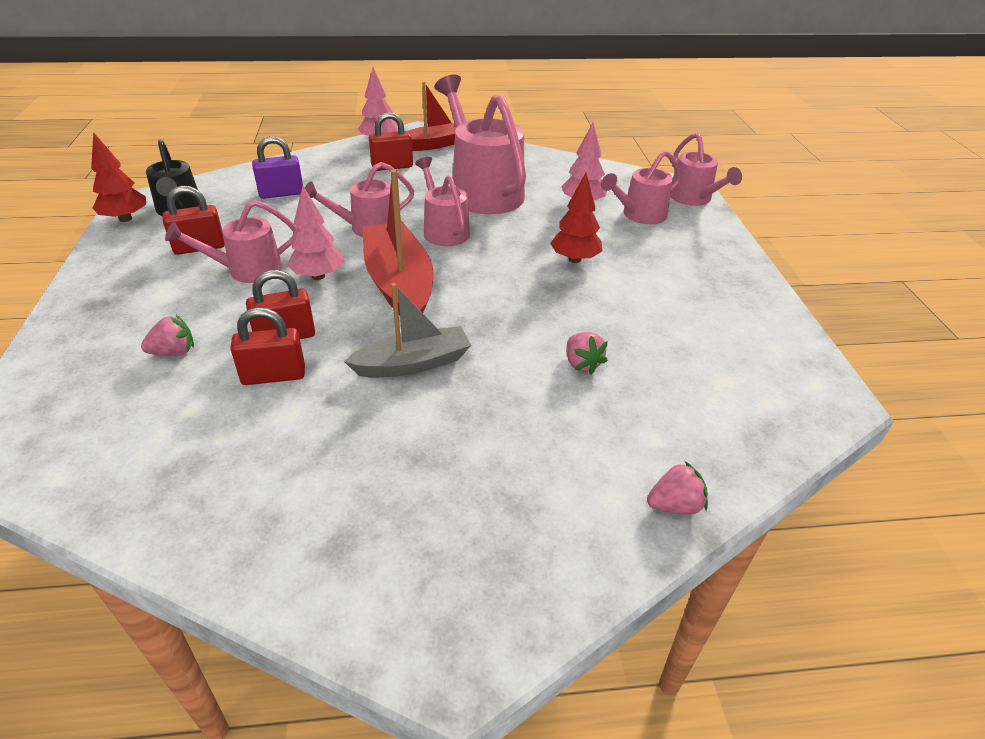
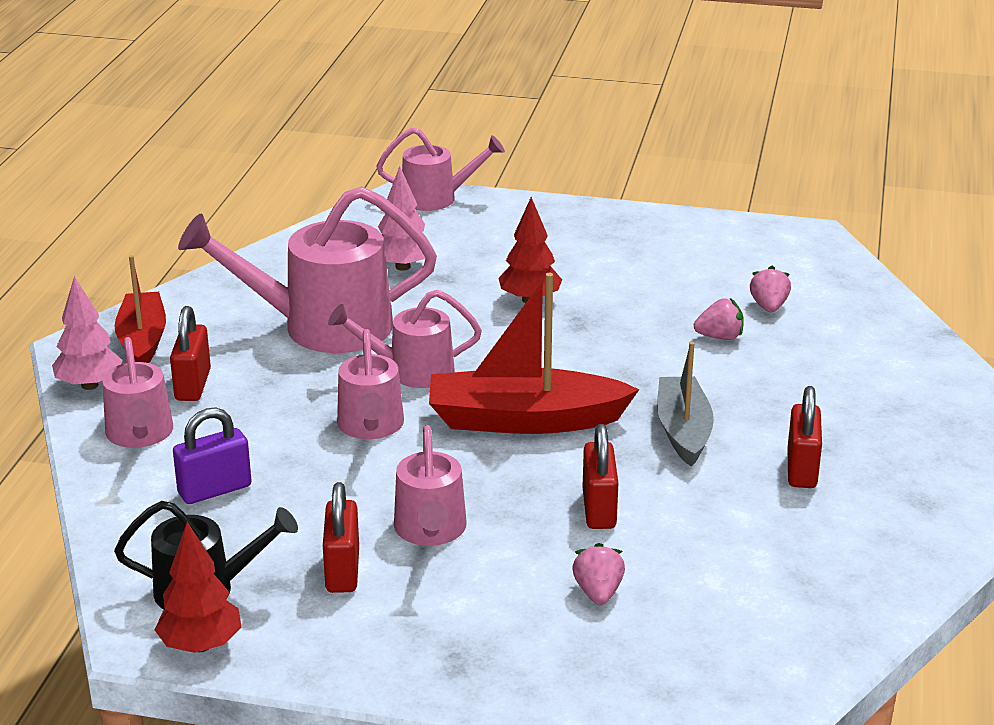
camera: 70 degrees left, 10 degrees down
red padlock [230,308,305,385] -> red padlock moved to [788,386,822,488]
purple padlock [252,136,303,199] -> purple padlock turned 60 degrees clockwise [173,407,252,504]
pink tree [287,186,344,280] -> none
pink watering can [601,150,681,224] -> pink watering can moved to [102,337,173,448]
pink strawberry [647,461,708,515] -> pink strawberry moved to [750,266,791,312]

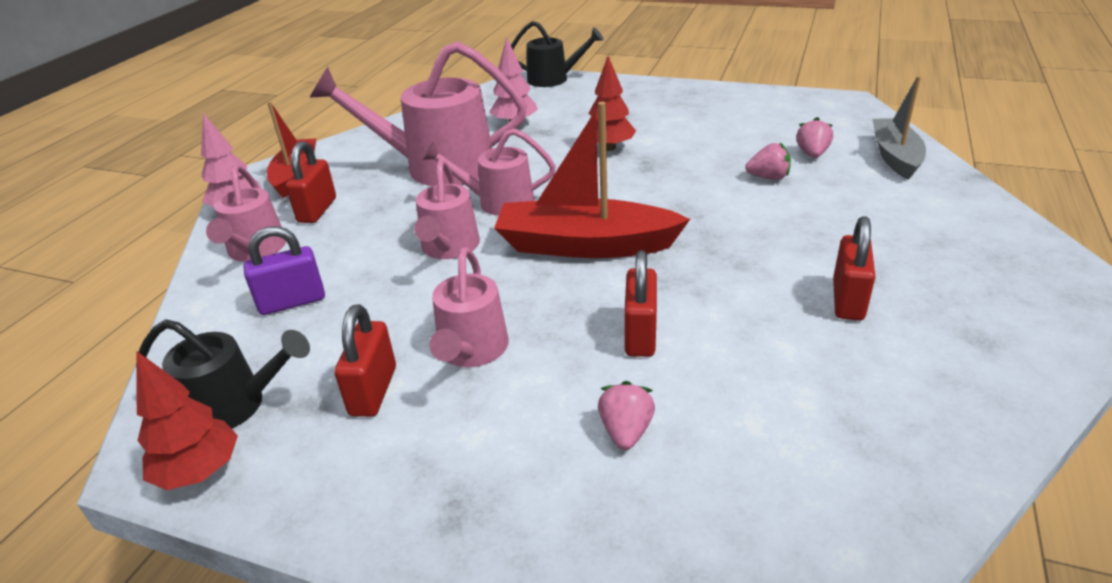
camera: 10 degrees right, 5 degrees up
pink watering can [376,128,505,211] -> black watering can [511,21,604,87]
grey boat [657,342,714,467] -> grey boat moved to [872,76,926,180]

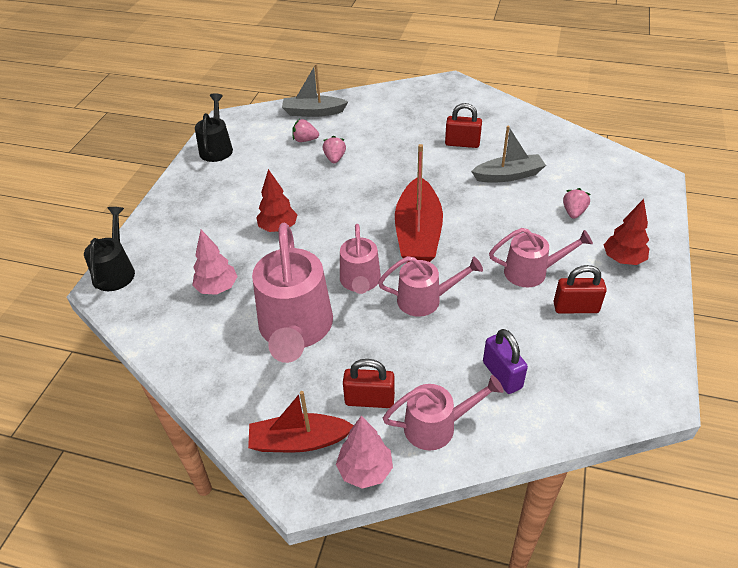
camera: 95 degrees left, 10 degrees up
black watering can [136,320,310,429] -> black watering can moved to [195,93,233,162]
red tree [137,352,238,490] -> red tree moved to [604,199,649,265]
pink strawberry [598,381,655,450] -> pink strawberry turned 105 degrees clockwise [563,188,590,219]
red padlock [624,250,657,357] -> none
none -> grey boat [471,126,546,182]

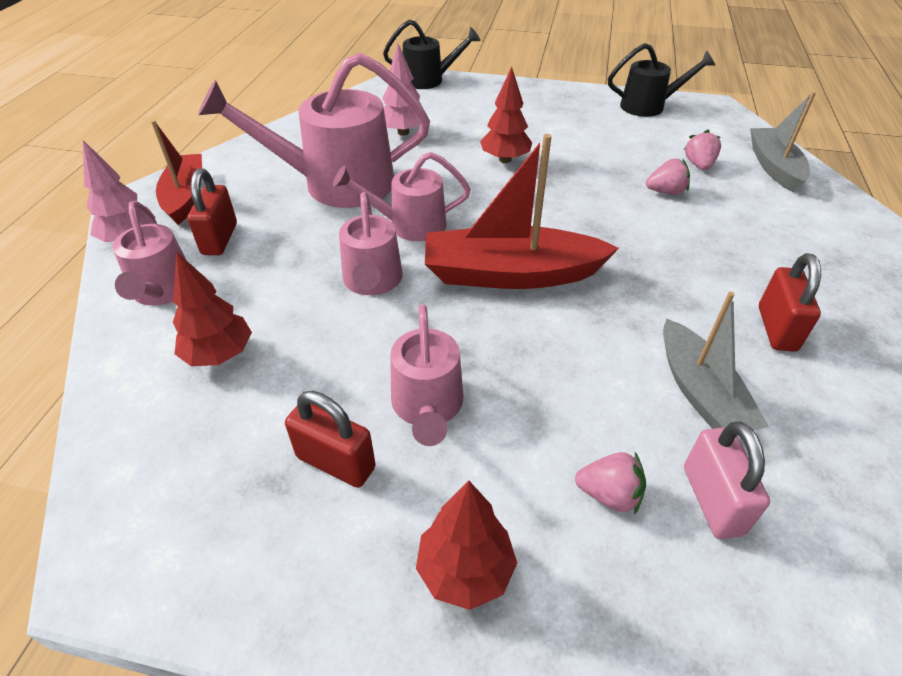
camera: 85 degrees right, 0 degrees up
purple padlock [483,329,528,394] -> red tree [173,251,252,366]
red padlock [553,265,607,313] -> red padlock turned 60 degrees counterclockwise [285,391,376,488]
none -> pink padlock [684,422,770,539]

